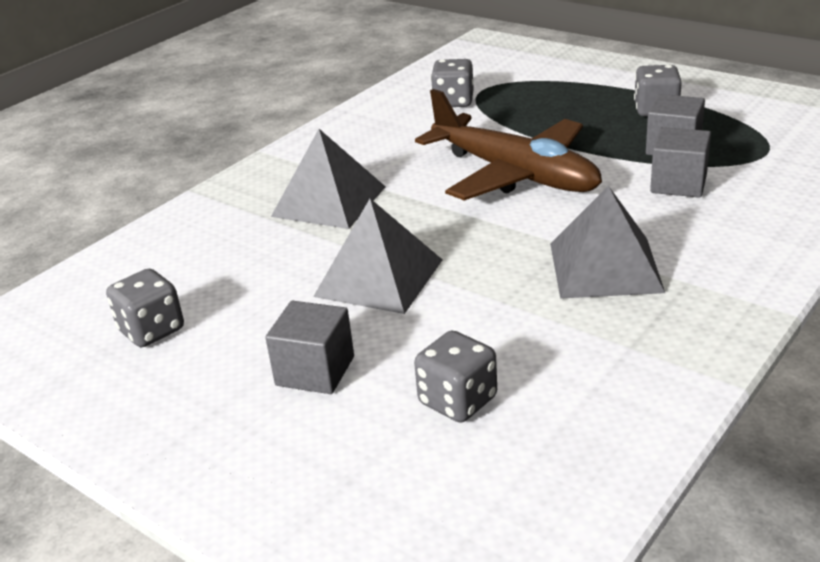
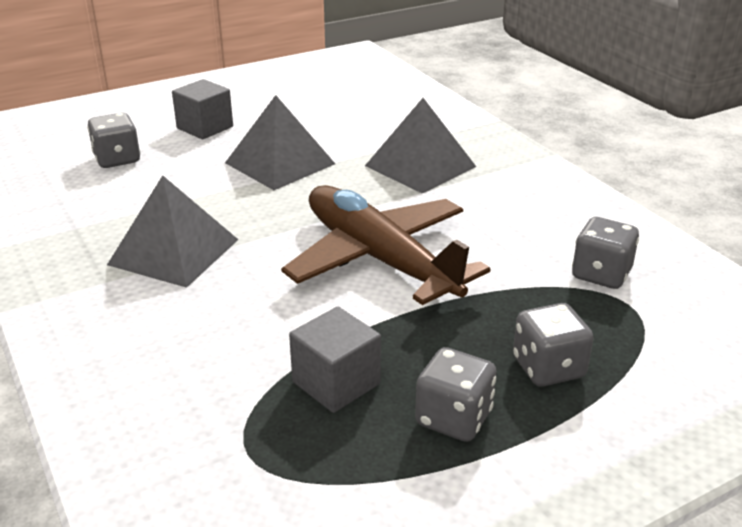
camera: 110 degrees right, 0 degrees up
grey dice [106,269,184,347] -> grey dice moved to [513,303,594,387]
brown plane [415,89,602,201] -> brown plane turned 75 degrees clockwise [281,185,491,305]
grey cube [650,127,711,198] -> none

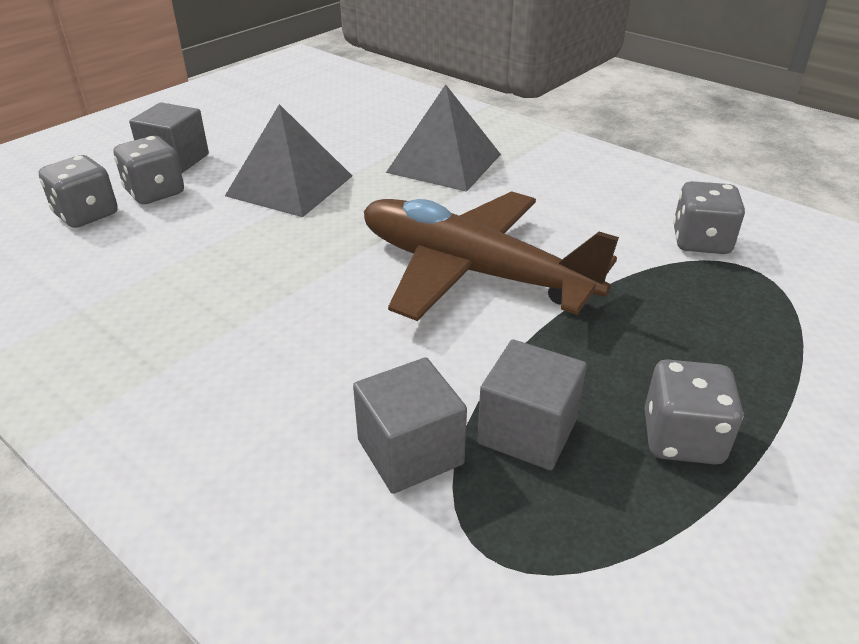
camera: 20 degrees left, 5 degrees up
grey pyramid [107,175,239,288] -> none
grey dice [513,303,594,387] -> grey dice moved to [114,136,184,204]
none -> grey cube [353,357,467,494]

